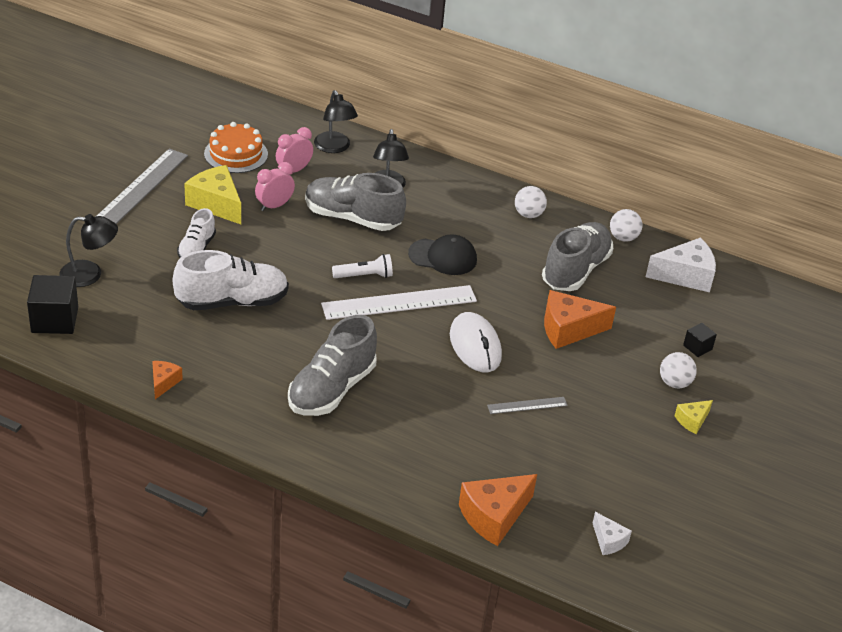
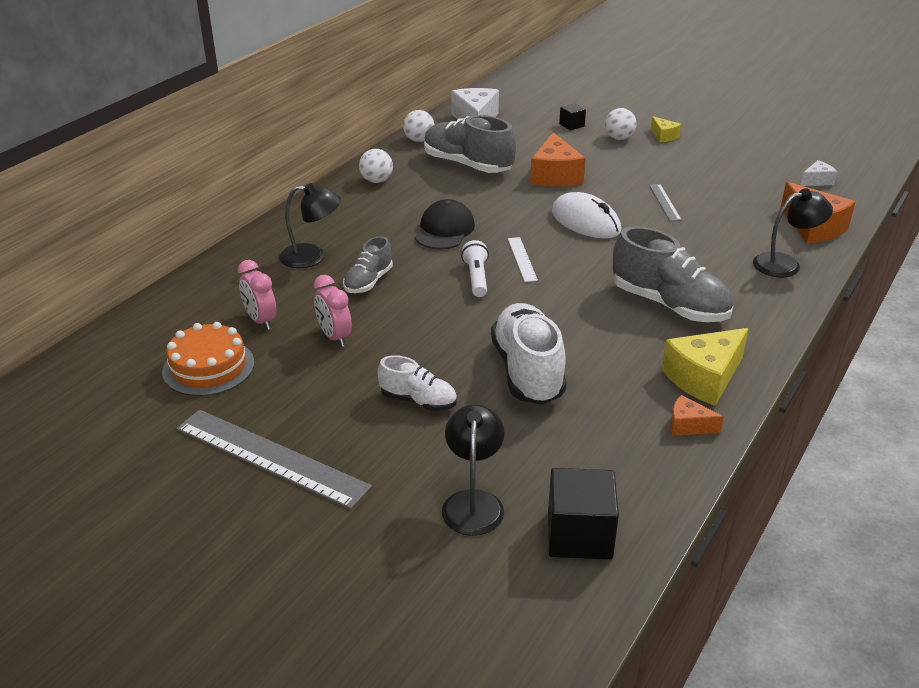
camera: 80 degrees left, 5 degrees down
yellow cheese [184,165,241,224] -> yellow cheese moved to [662,328,749,406]
grey shoe [305,173,406,231] -> grey shoe [343,236,393,293], size x0.56
black lamp [314,90,358,153] -> black lamp moved to [753,189,833,278]
white ruler [321,285,477,320] -> white ruler [508,237,538,282], size x0.49
white mouse [450,312,502,372] -> white mouse turned 60 degrees clockwise [552,192,621,239]

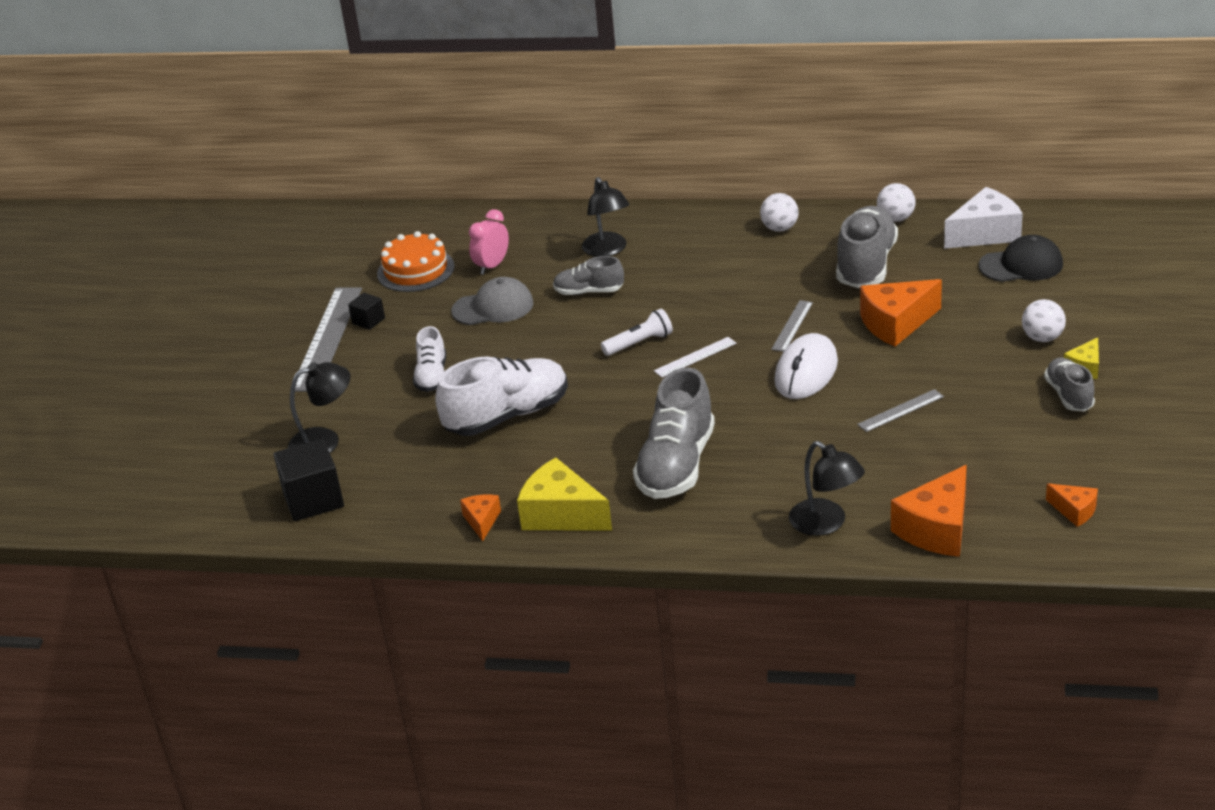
camera: 70 degrees right, 0 degrees up
pink clock [314,275,352,347] -> grey cap [451,277,533,325]
black cap [415,199,475,249] -> black cap moved to [978,235,1063,282]
black cube [559,103,586,130] -> black cube moved to [348,293,385,330]
white cheese [800,160,838,186] -> orange cheese [1046,483,1098,527]
none -> grey ruler [771,300,813,352]
none -> grey shoe [1044,358,1095,411]

